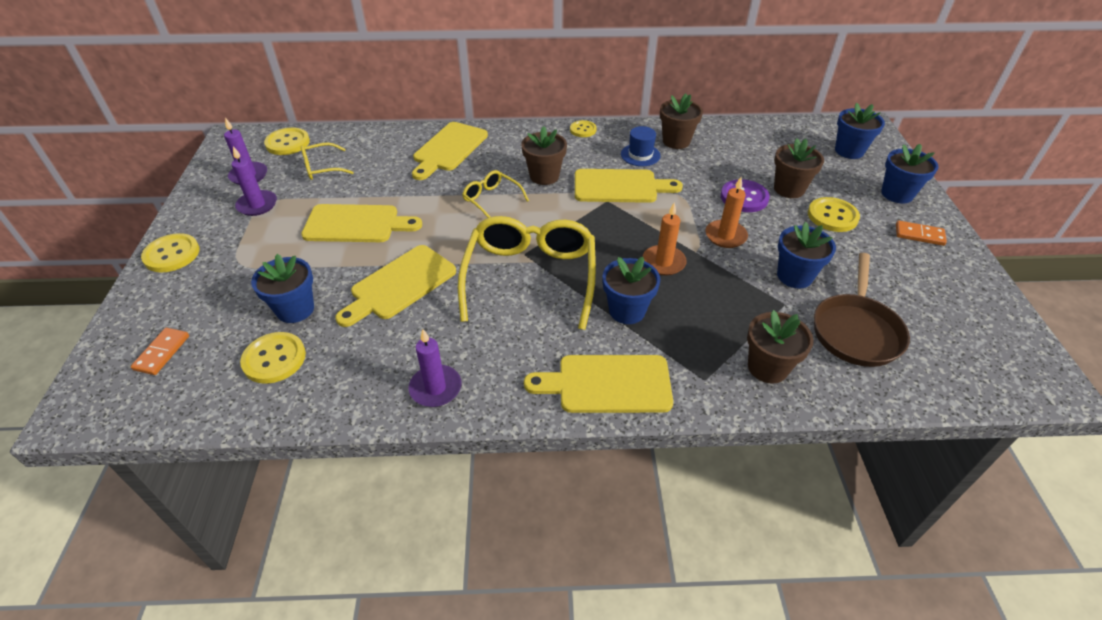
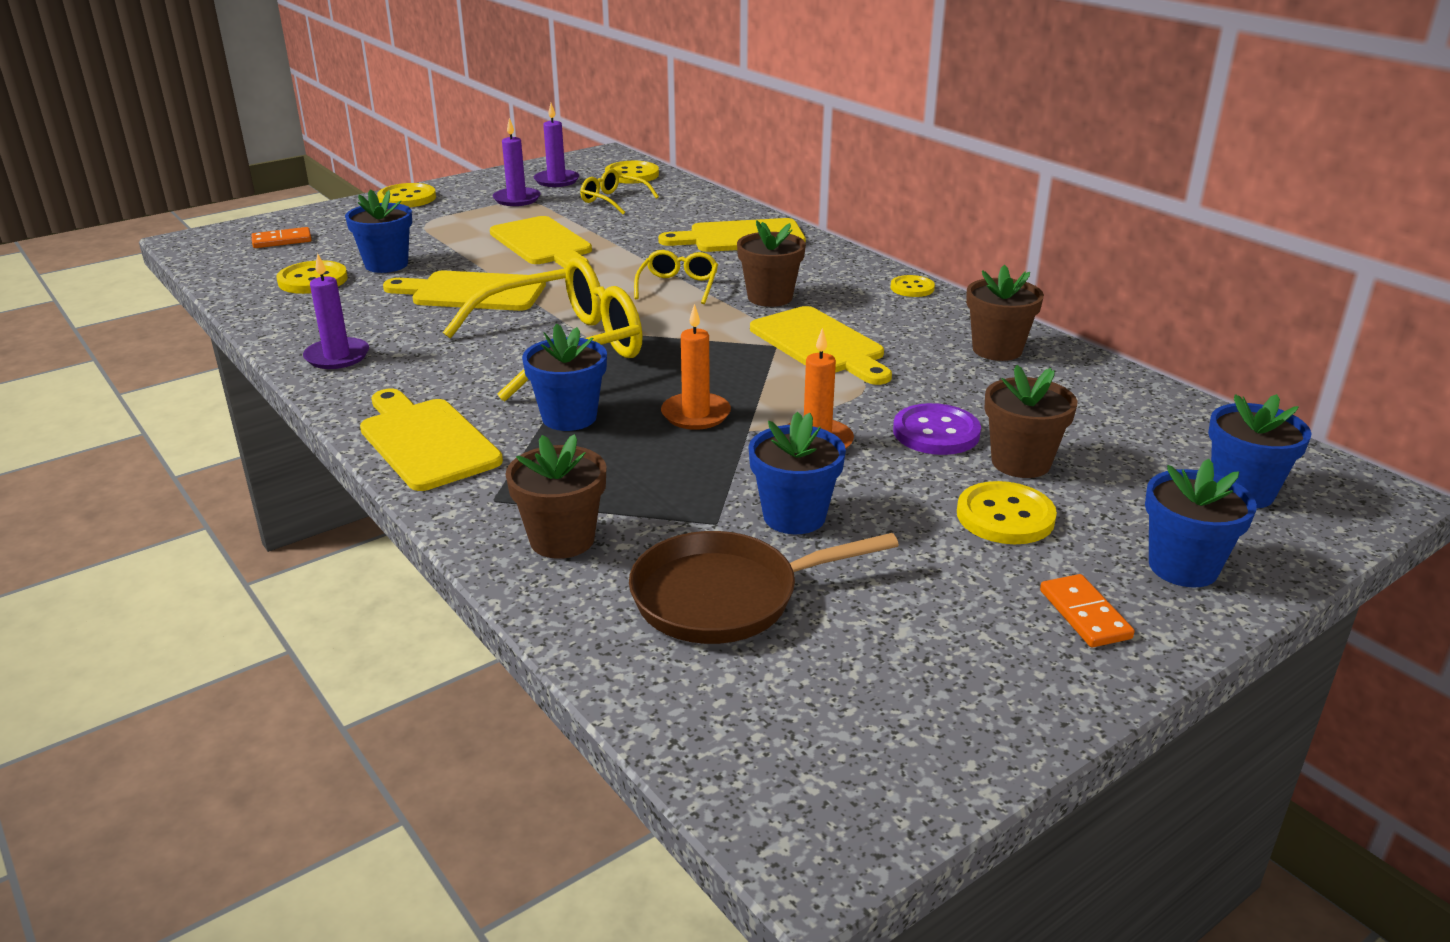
camera: 55 degrees right, 15 degrees down
blue hat [621,126,661,166] -> none

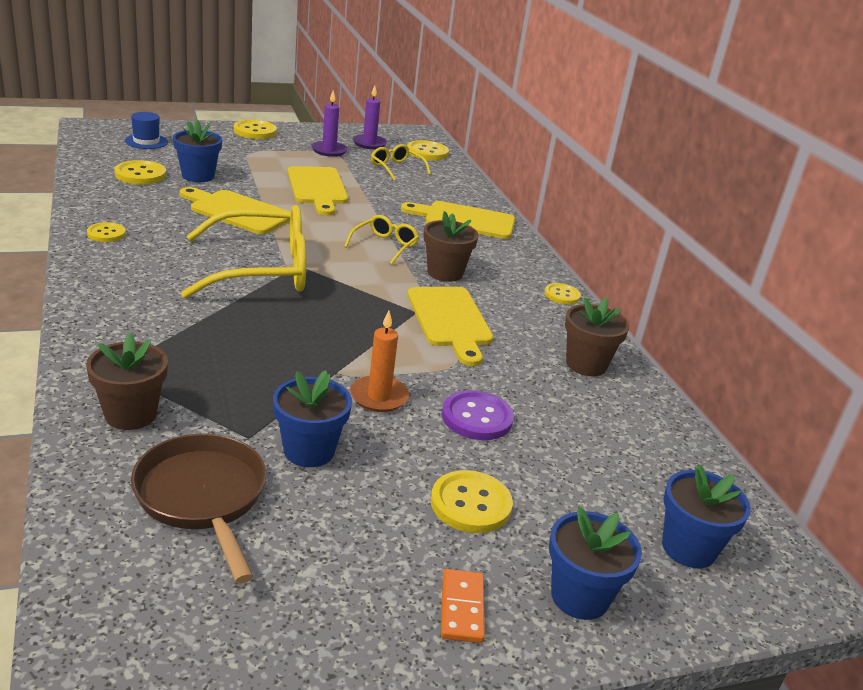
camera: 15 degrees right, 0 degrees up
orange domino [251,227,312,248] -> blue hat [125,112,168,149]
purple candle [303,253,369,369] -> yellow button [87,222,126,242]
yellow cutting board [360,389,503,491] -> none
blue flower pot [522,323,607,431] -> none
brown pan [629,531,899,644] -> brown pan turned 60 degrees clockwise [131,434,267,583]
orange candle [661,304,731,430] -> none
brown flower pot [985,365,1077,478] -> none

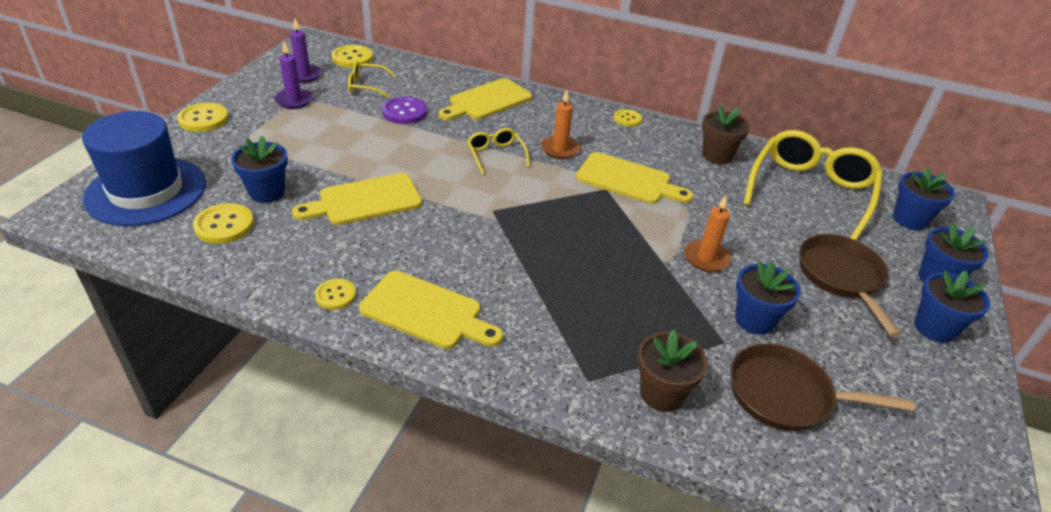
camera: 50 degrees left, 10 degrees up
blue hat [125,112,168,149] -> blue hat [82,111,206,226], size x2.29
yellow glasses [181,205,306,299] -> yellow glasses moved to [743,130,883,241]
yellow cutting board [288,166,348,216] -> yellow cutting board moved to [359,271,503,349]
brown flower pot [423,211,479,282] -> orange candle [541,90,580,159]
yellow button [431,470,513,533] -> brown pan [799,234,901,337]
orange domino [441,569,485,643] -> blue flower pot [914,270,990,343]
purple button [442,390,514,440] -> purple button moved to [382,96,427,124]

